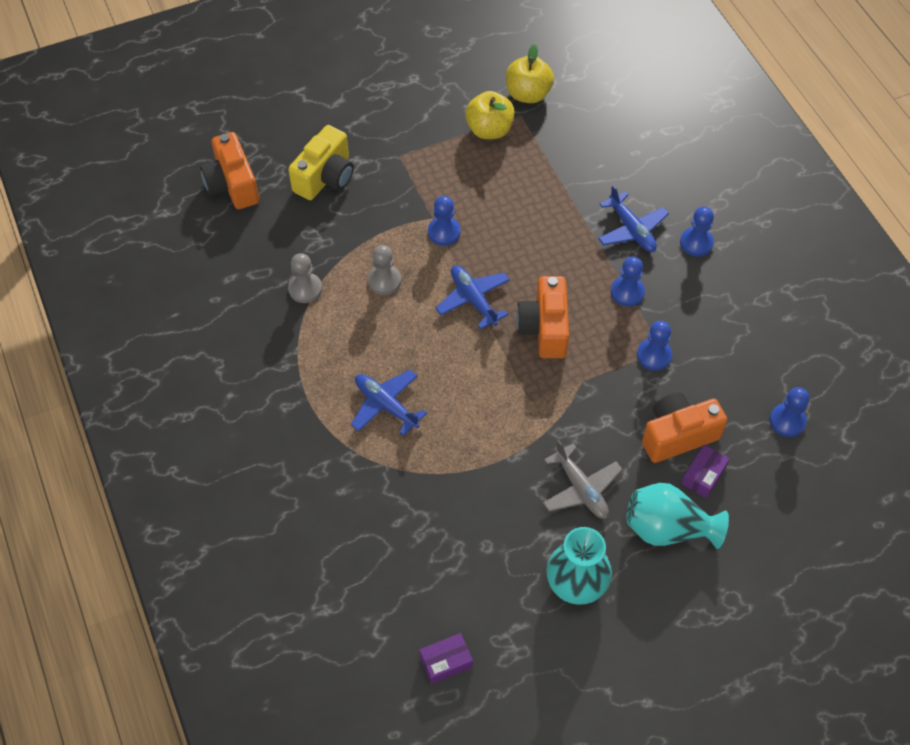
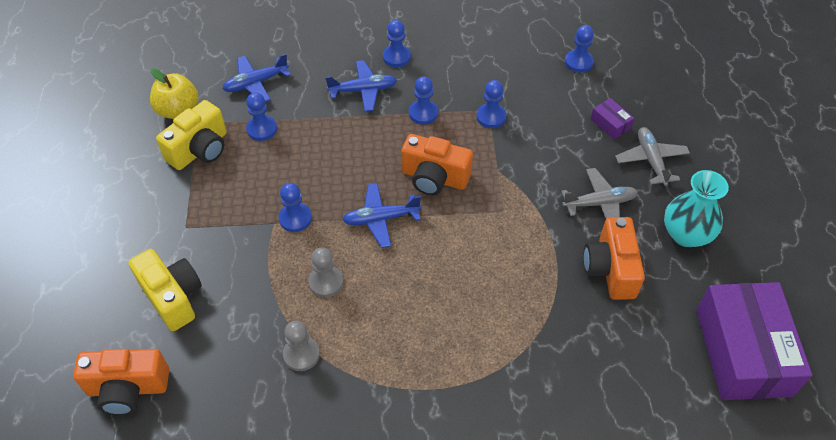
camera: 70 degrees left, 5 degrees down
blue plane [351,370,427,436] -> blue plane moved to [223,54,291,102]
purple box [419,633,473,684] -> purple box [696,282,812,400], size x2.46
yellow apple [465,91,515,139] -> yellow camera [156,100,227,170]
turquoise vase [626,483,729,549] -> grey plane [615,127,690,186]
orange camera [642,392,727,463] -> orange camera moved to [584,217,645,300]
none -> blue pawn [246,93,277,141]

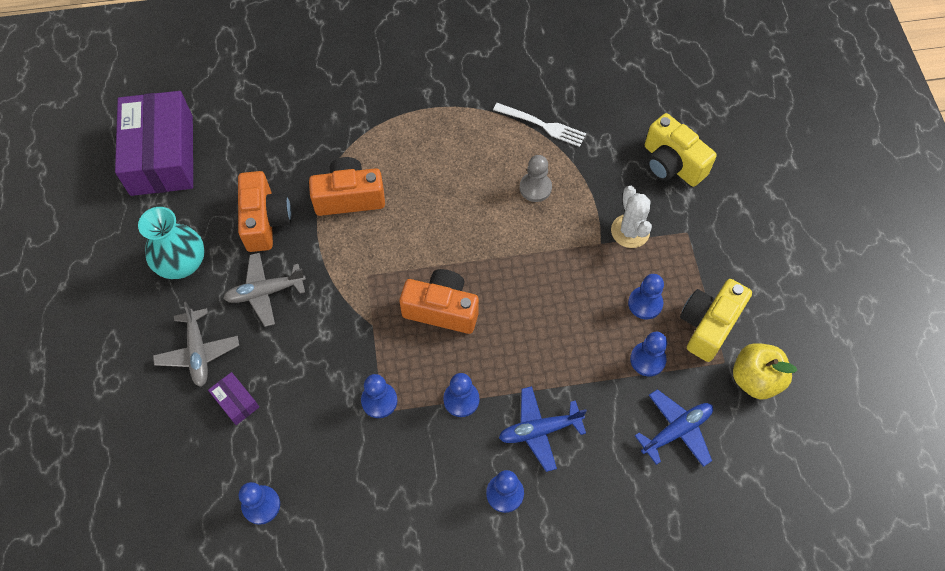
camera: 175 degrees right, 10 degrees up
orange camera [73,349,169,415] -> orange camera moved to [309,157,385,216]
blue pawn [279,183,312,232] -> blue pawn moved to [628,274,664,319]
grey pawn [283,321,320,371] -> white fork [493,103,586,147]
blue plane [343,183,421,248] -> none
none -> white cactus [611,186,652,248]

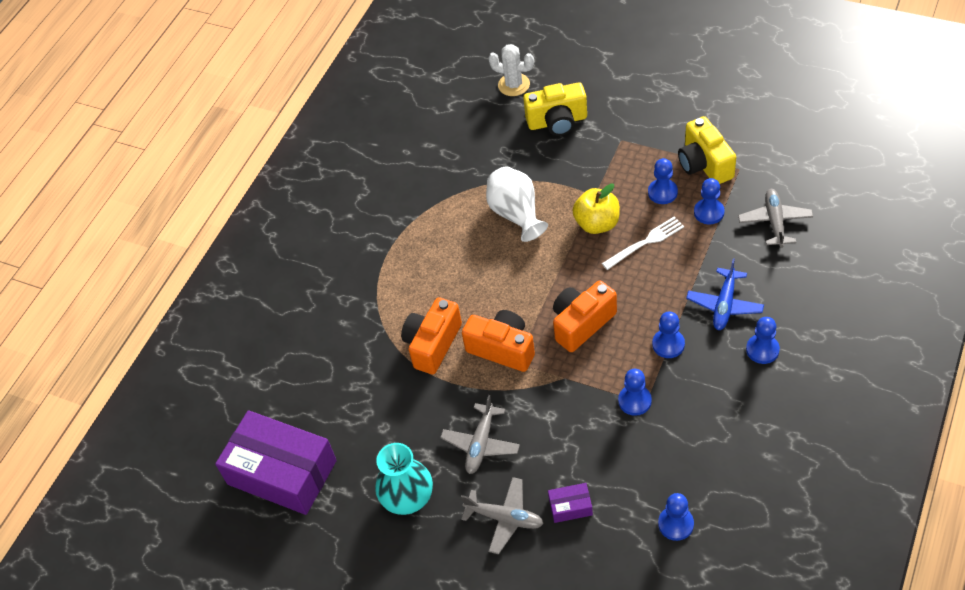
camera: 50 degrees left, 10 degrees down
orange camera [238,171,291,252] -> orange camera moved to [462,310,535,372]
white fork [493,103,586,147] -> white fork moved to [602,216,684,270]
grey pawn [520,155,552,202] -> white vase [486,167,548,242]
white cactus [611,186,652,248] -> white cactus moved to [488,44,534,96]
blue plane [635,389,713,467] -> grey plane [738,189,813,248]
yellow apple [733,343,797,399] -> yellow apple moved to [573,183,620,234]

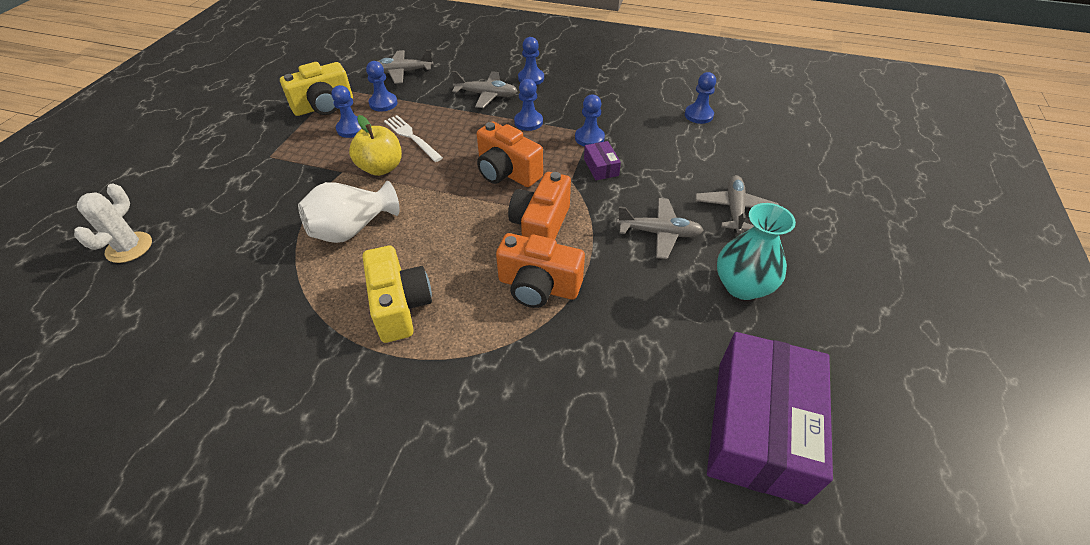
camera: 105 degrees left, 5 degrees down
yellow camera [523,82,587,136] -> yellow camera moved to [363,246,432,343]
purple box [548,483,593,523] -> purple box moved to [584,141,621,180]
blue plane [686,259,764,330] -> grey plane [451,71,518,108]

